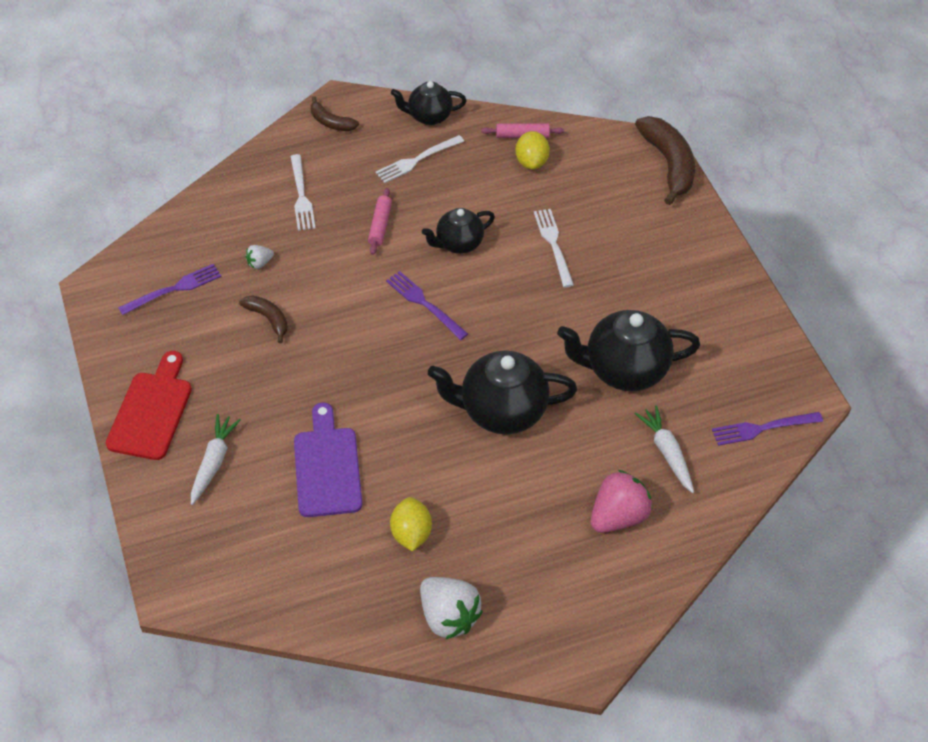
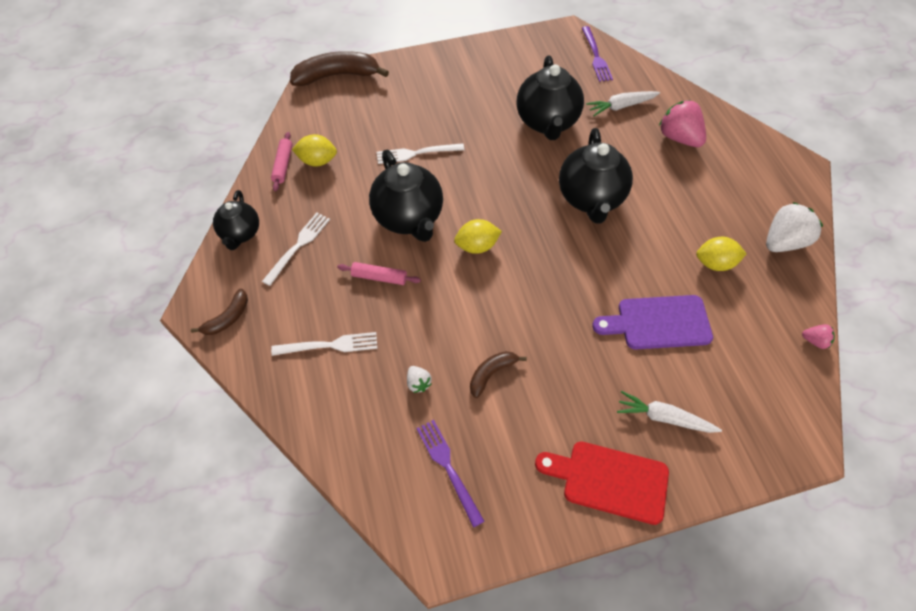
camera: 85 degrees left, 5 degrees up
white fork [376,135,464,183] -> white fork turned 120 degrees counterclockwise [262,213,330,286]
purple fork [386,271,468,340] -> yellow lemon [454,219,502,254]
black teapot [422,208,495,254] -> black teapot [369,150,443,242], size x1.66
none -> pink strawberry [802,324,835,349]

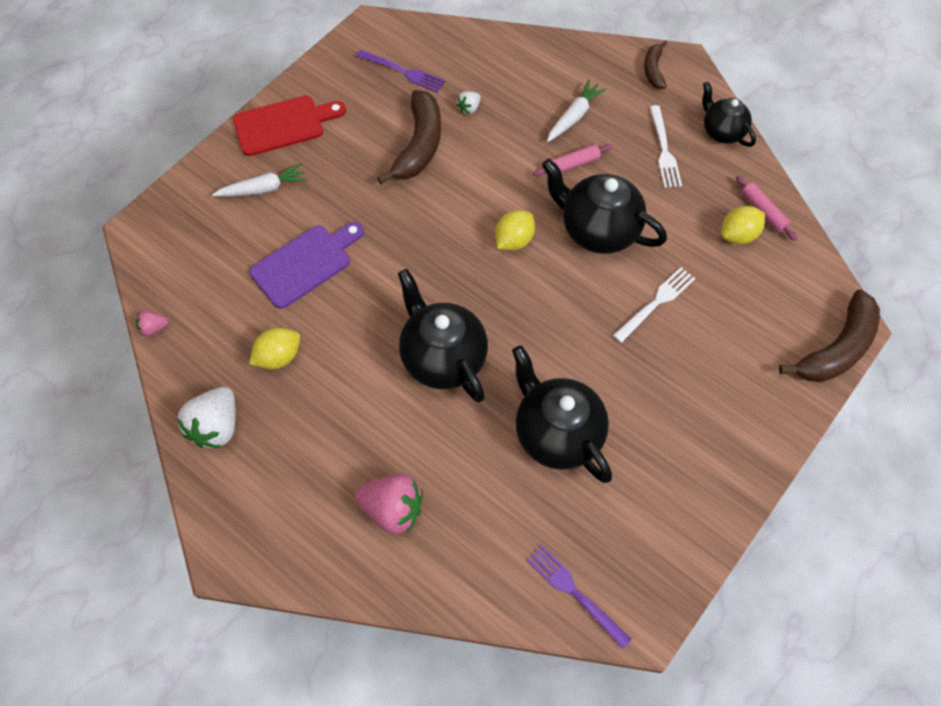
camera: 145 degrees right, 5 degrees up
white fork [271,332,377,356] -> none
white strawberry [407,366,432,393] -> white strawberry turned 75 degrees counterclockwise [456,91,481,114]
brown banana [470,351,527,398] -> brown banana [377,90,441,184], size x1.86
white carrot [586,91,660,116] -> white carrot moved to [547,80,607,142]

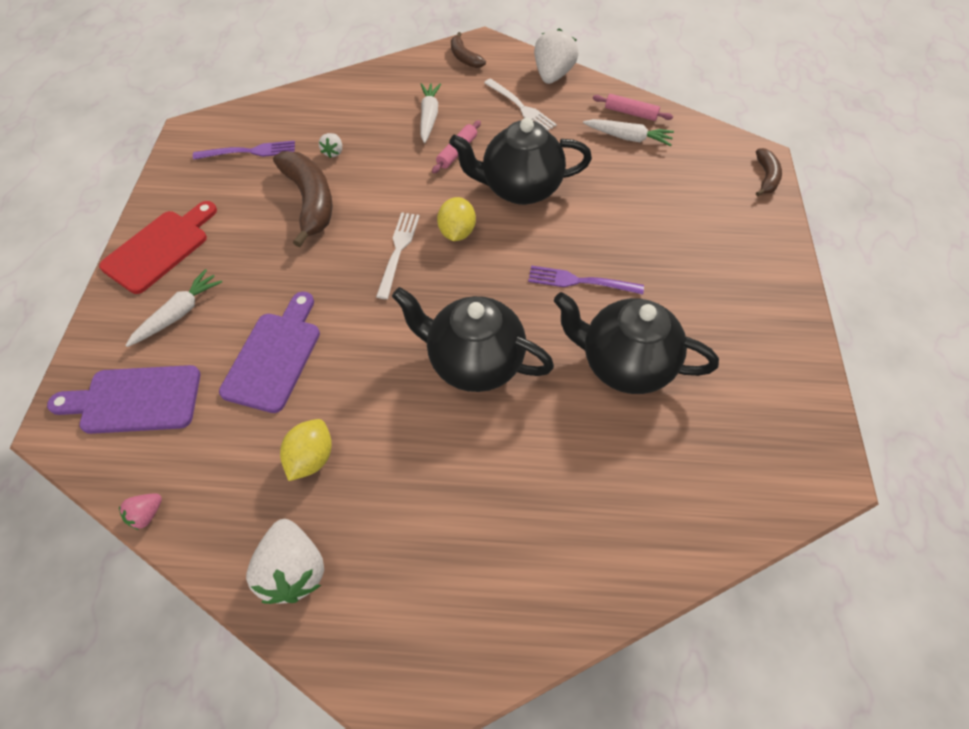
camera: 35 degrees left, 5 degrees down
pink strawberry [355,474,423,534] -> none
purple fork [527,545,632,649] -> purple fork moved to [528,266,644,294]
white fork [613,267,695,343] -> white fork moved to [376,212,419,299]
black teapot [702,82,756,147] -> white strawberry [534,28,579,84]
yellow lemon [721,206,765,244] -> white carrot [583,119,674,146]
brown banana [779,290,880,382] -> brown banana [756,148,782,196], size x0.54
none -> purple cutting board [47,365,200,434]

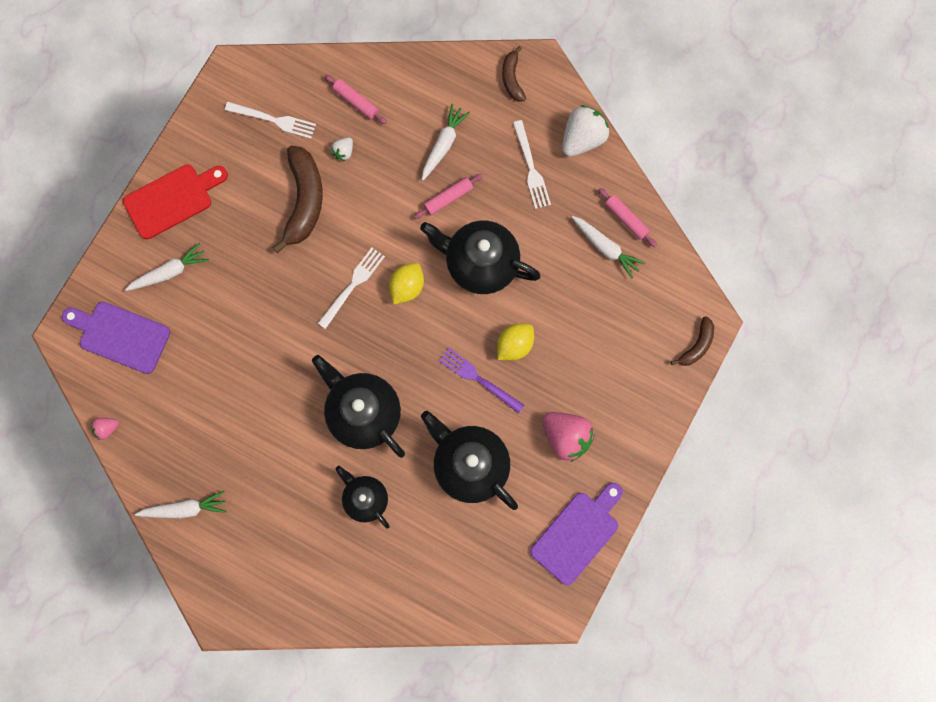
camera: 25 degrees right, 20 degrees up
purple fork [193,141,295,160] -> white fork [225,102,316,139]
purple cutting board [219,292,320,413] -> purple cutting board moved to [530,483,623,585]
white strawberry [246,519,324,604] -> white carrot [135,491,227,519]
yellow lemon [280,419,332,481] -> yellow lemon moved to [497,324,534,361]
none -> pink rolling pin [325,75,387,124]
none -> black teapot [336,466,390,529]
none -> pink strawberry [542,412,594,462]

